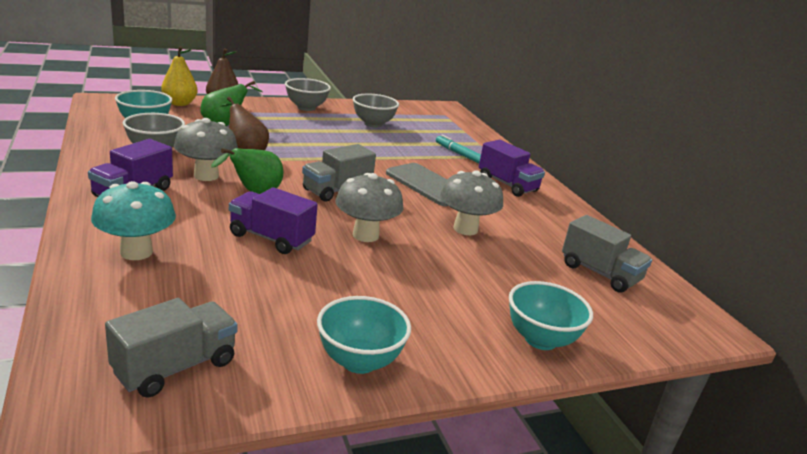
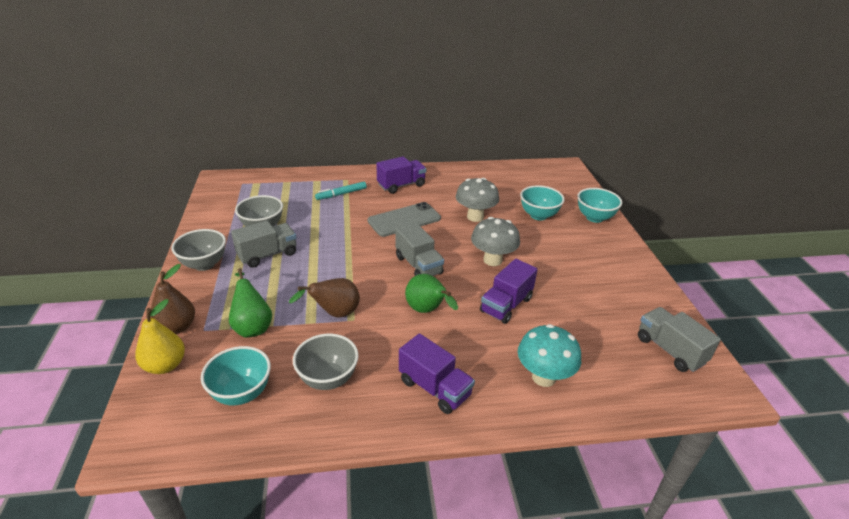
camera: 75 degrees left, 10 degrees up
grey mushroom [174,118,238,181] -> none
turquoise bowl [317,296,411,374] -> turquoise bowl moved to [520,185,565,220]
grey truck [562,215,652,293] -> grey truck moved to [231,220,297,268]

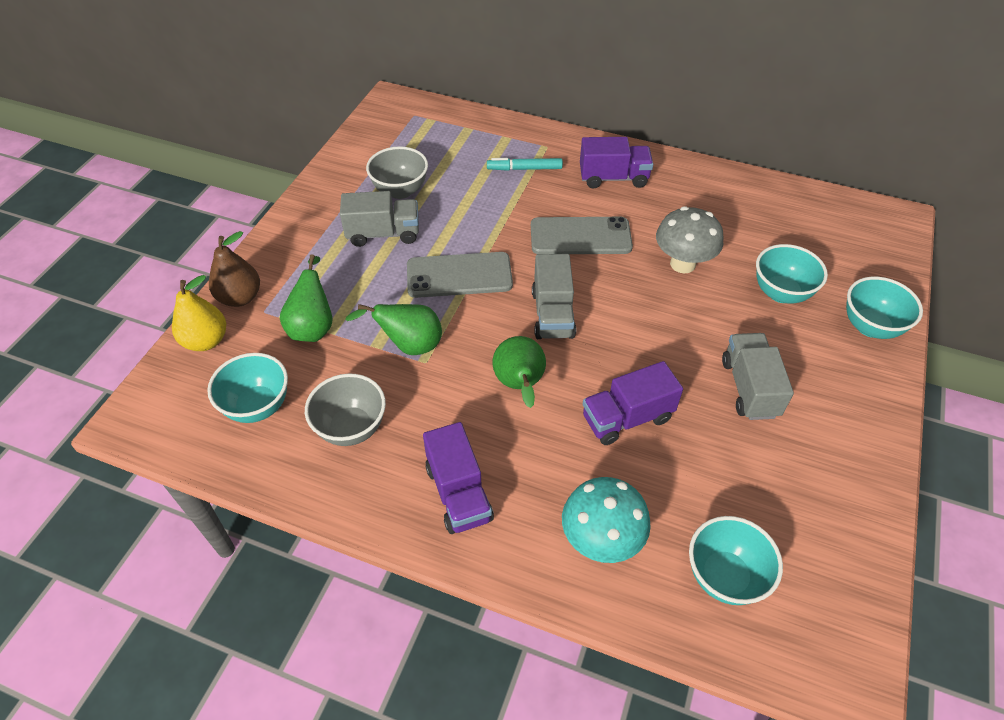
camera: 30 degrees right, 15 degrees up
grey bowl [171,229,226,271] -> none
brown pear [289,278,360,318] -> green pear [345,304,442,355]
grey mushroom [471,217,520,266] -> none
grey truck [638,307,721,372] -> grey truck moved to [722,333,794,420]
none -> grey phone [407,252,513,298]
none -> turquoise bowl [689,516,783,605]

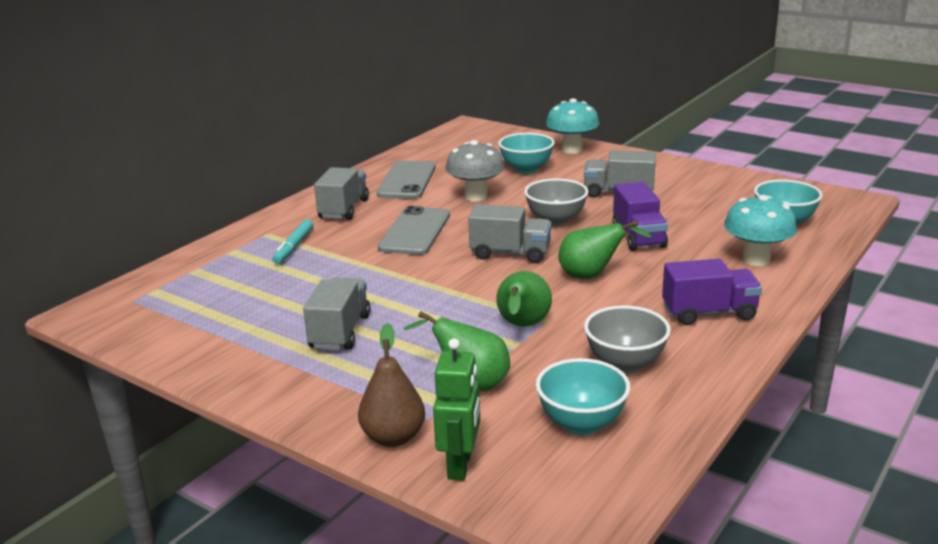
camera: 75 degrees left, 25 degrees down
yellow pear [172,275,226,351] -> green robot [433,338,480,481]
grey bowl [366,146,428,199] -> grey bowl moved to [524,178,588,226]
grey phone [407,252,513,298] -> grey phone moved to [377,161,436,199]
purple truck [580,137,653,188] -> grey truck [314,167,369,220]
turquoise bowl [846,277,923,339] -> turquoise mushroom [546,98,599,154]

